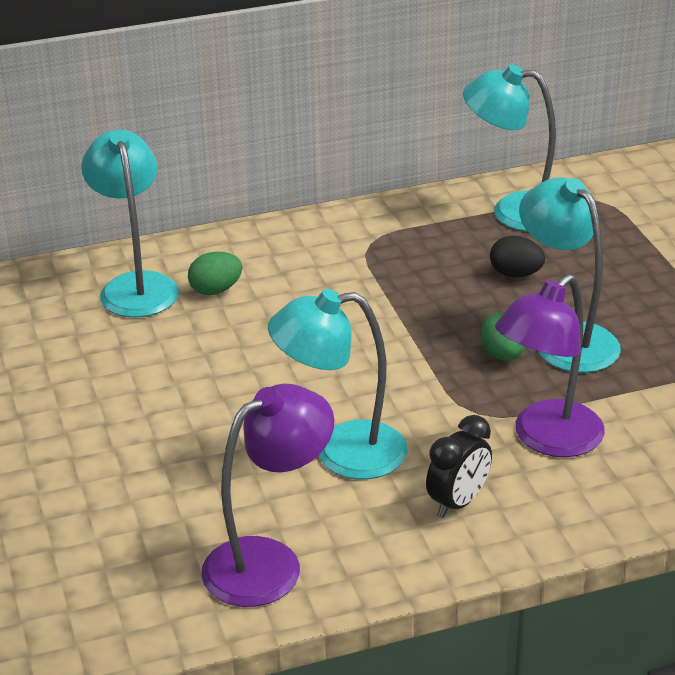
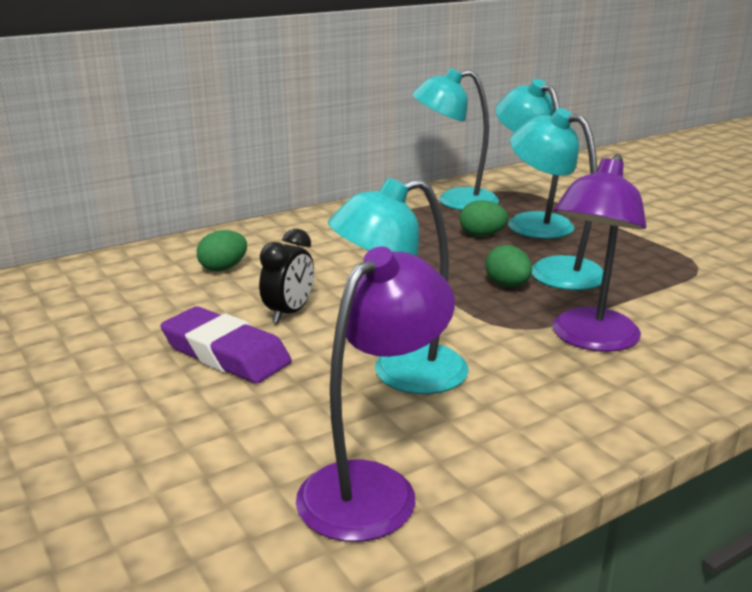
camera: 15 degrees left, 10 degrees down
turquoise lamp [81,129,179,317] -> turquoise lamp moved to [495,79,574,239]
black clock [426,415,492,518] -> black clock moved to [259,229,314,323]
black egg [490,235,545,278] -> green egg [460,200,508,236]
none -> purple eraser [160,306,292,383]

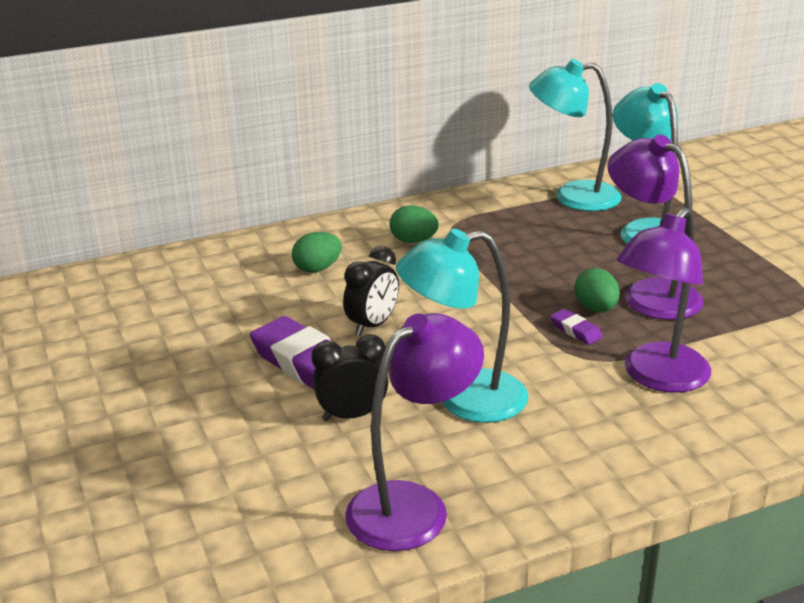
camera: 10 degrees right, 5 degrees up
green egg [460,200,508,236] -> green egg moved to [389,206,439,243]
turquoise lamp [510,108,604,290] -> purple lamp [608,135,703,320]
none -> black clock [312,335,388,421]
none -> purple eraser [550,309,603,345]

